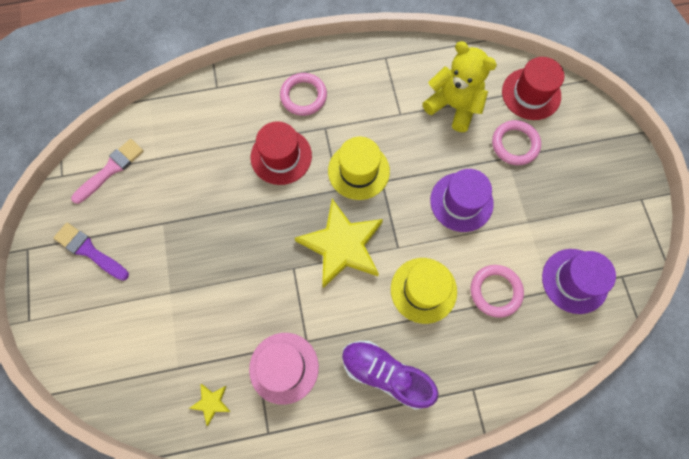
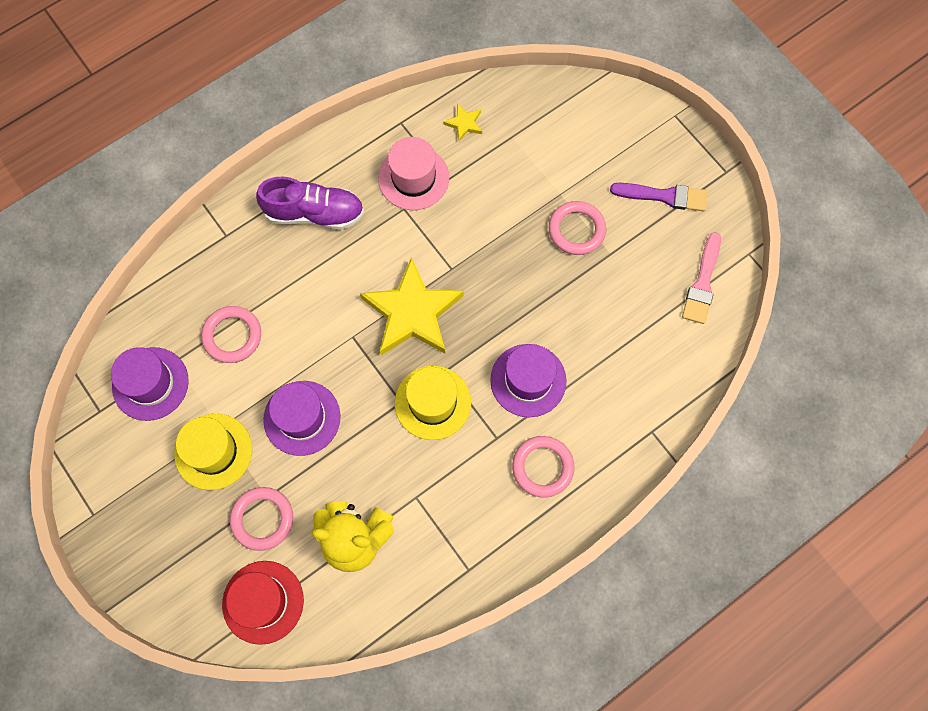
camera: 155 degrees right, 0 degrees up
red hat [251,121,312,185] -> purple hat [490,344,567,417]
yellow hat [391,258,457,324] -> yellow hat moved to [174,414,252,490]
none -> pink ring [548,201,606,255]

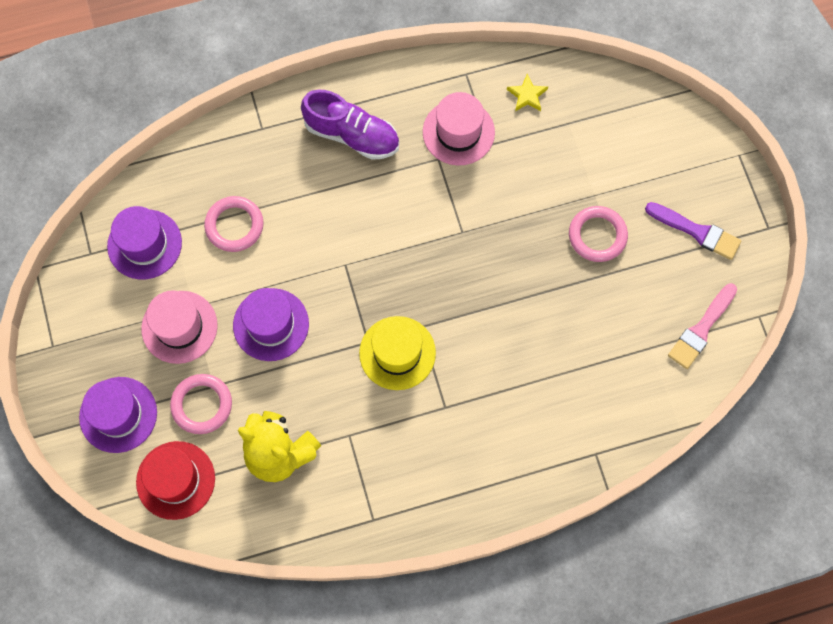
camera: 20 degrees right, 0 degrees up
yellow hat [174,414,252,490] -> pink hat [141,290,218,364]
yellow star [360,257,464,355] -> none
purple hat [490,344,567,417] -> purple hat moved to [79,377,157,453]
pink ring [512,436,575,498] -> none

